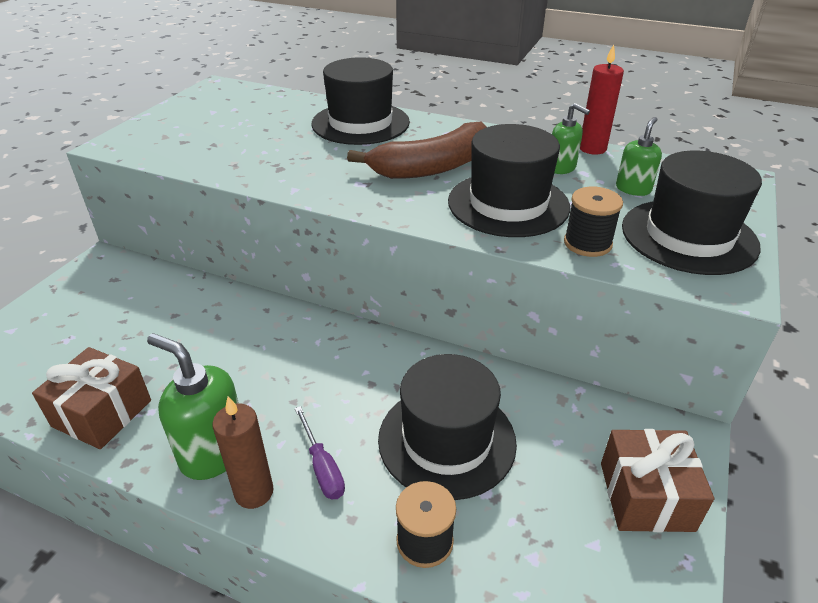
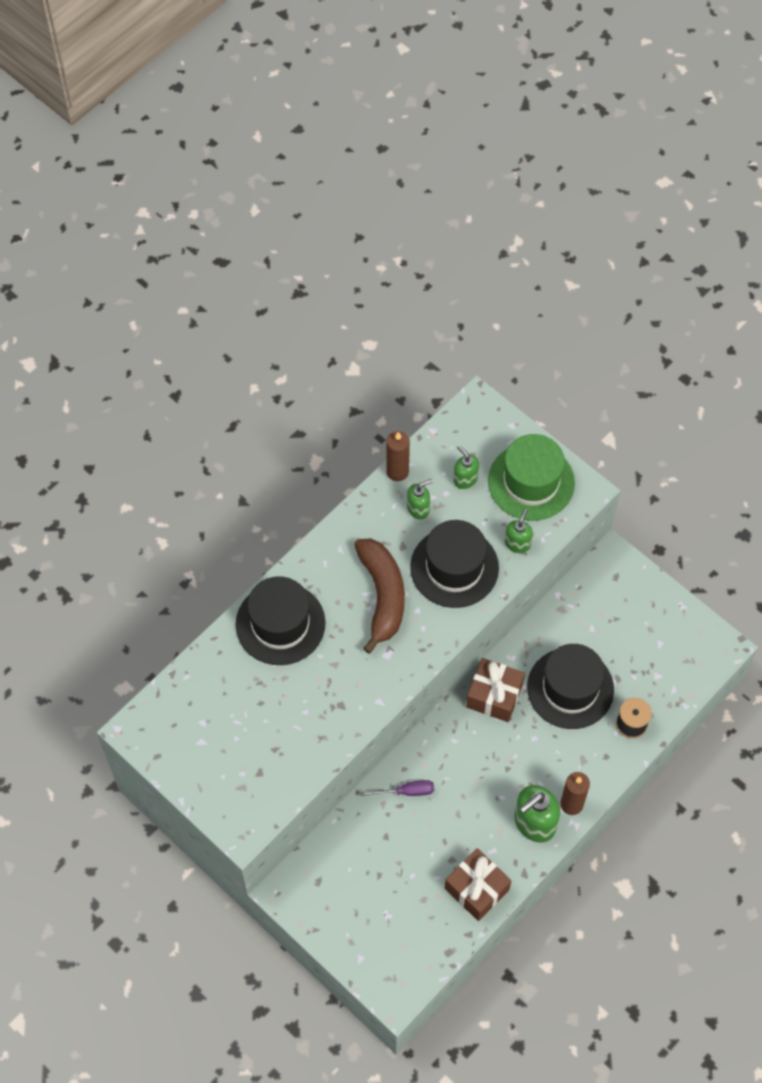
camera: 70 degrees left, 25 degrees up
purple screwdriver [295,406,345,499] -> purple screwdriver moved to [360,780,434,796]
black spool [564,187,623,257] -> green soap dispenser [505,509,533,553]
red candle [580,44,624,155] -> brown candle [386,431,410,481]
brown gift [601,429,714,532] -> brown gift moved to [466,658,525,722]
black hat [622,151,762,275] -> green hat [488,434,575,521]

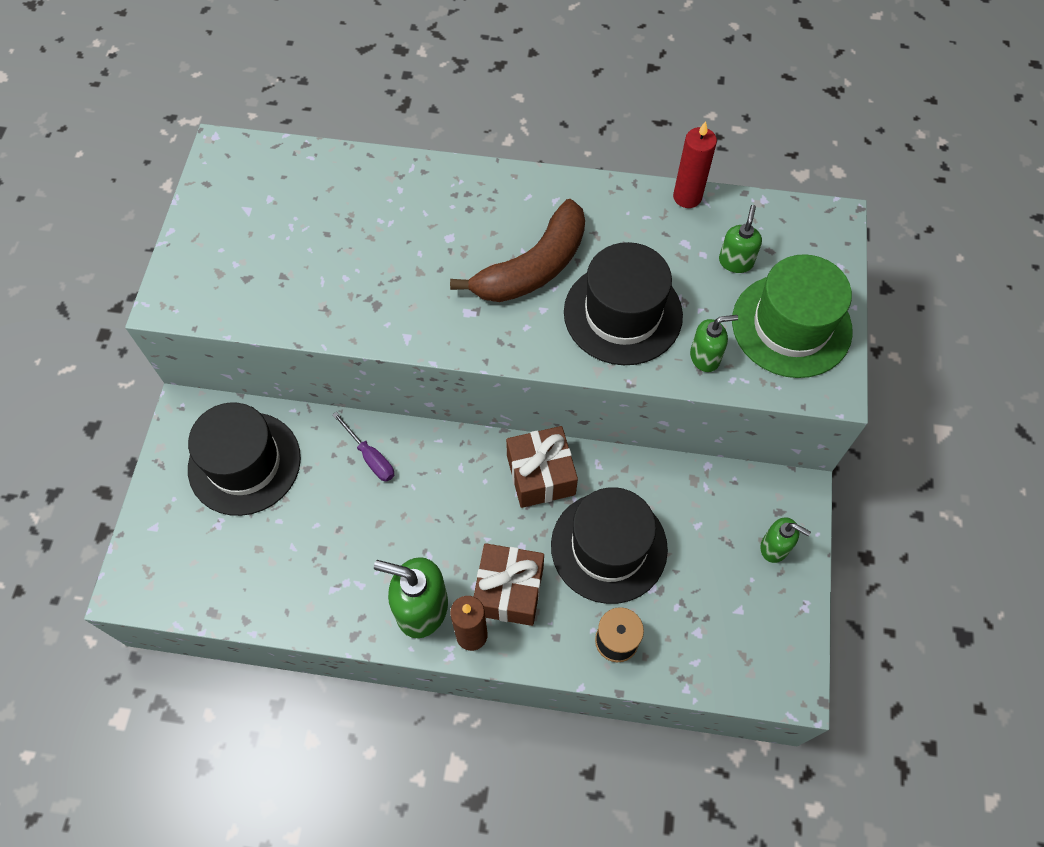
camera: 55 degrees right, 0 degrees up
black hat [236,576,325,665] -> black hat moved to [188,402,301,516]
brown candle [386,431,410,481] -> red candle [673,121,717,208]
green soap dispenser [407,479,433,520] -> green soap dispenser moved to [760,517,811,563]
brown gift [445,848,511,921] -> brown gift moved to [474,543,544,626]

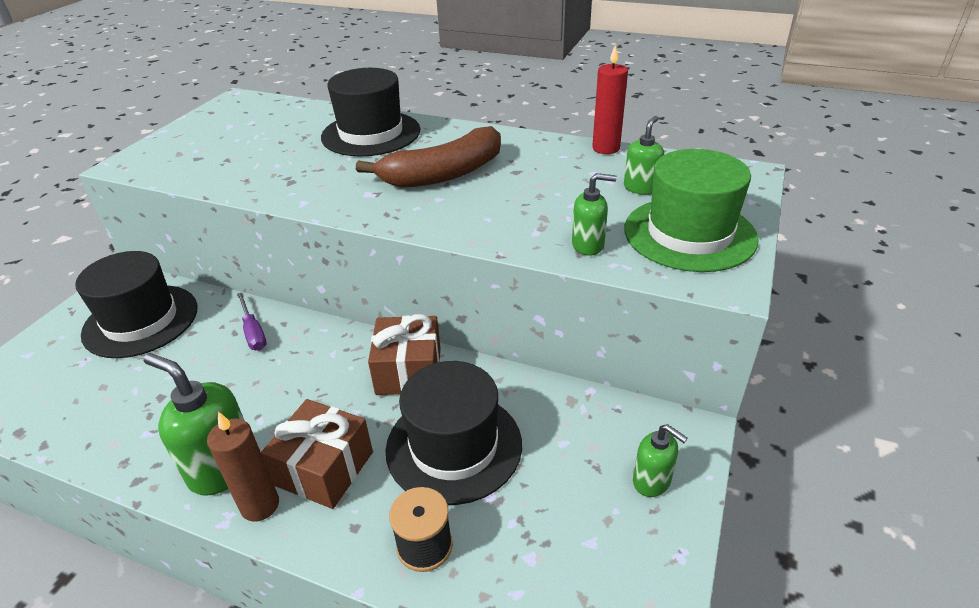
camera: 15 degrees right, 25 degrees down
black hat [564,242,683,365] -> black hat moved to [321,68,420,156]

